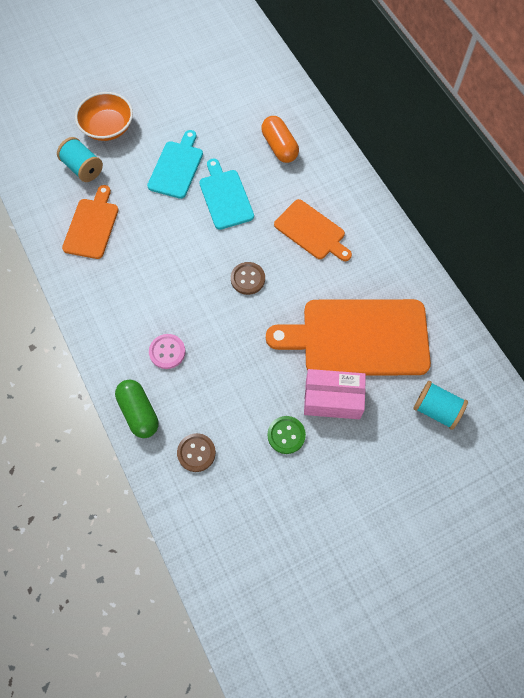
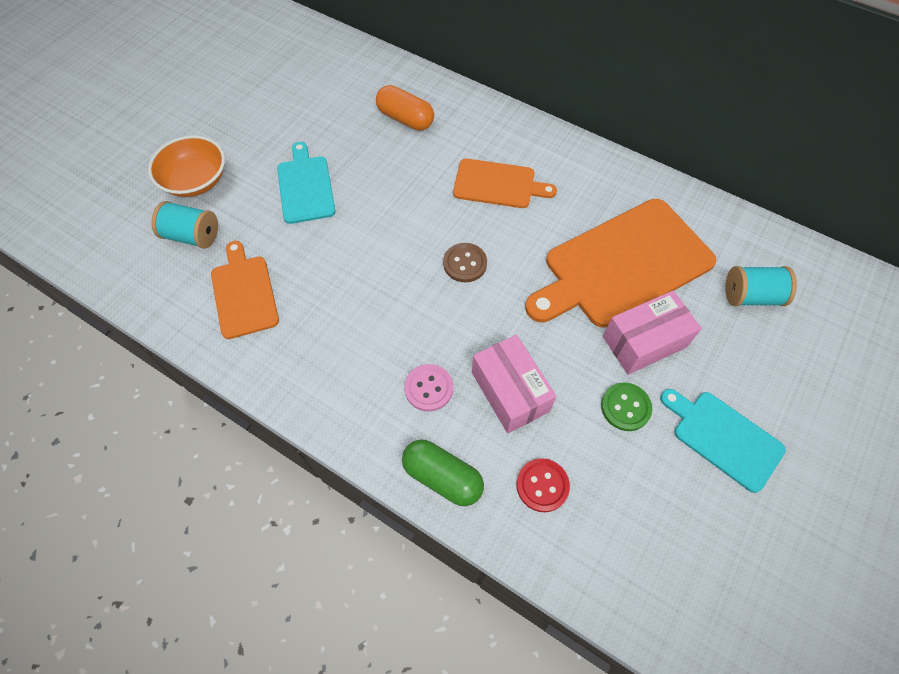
camera: 30 degrees left, 5 degrees down
brown button [177,433,216,472] -> red button [516,458,570,512]
turquoise cutting board [199,158,254,230] -> turquoise cutting board moved to [660,389,786,493]
none -> pink box [472,335,556,433]

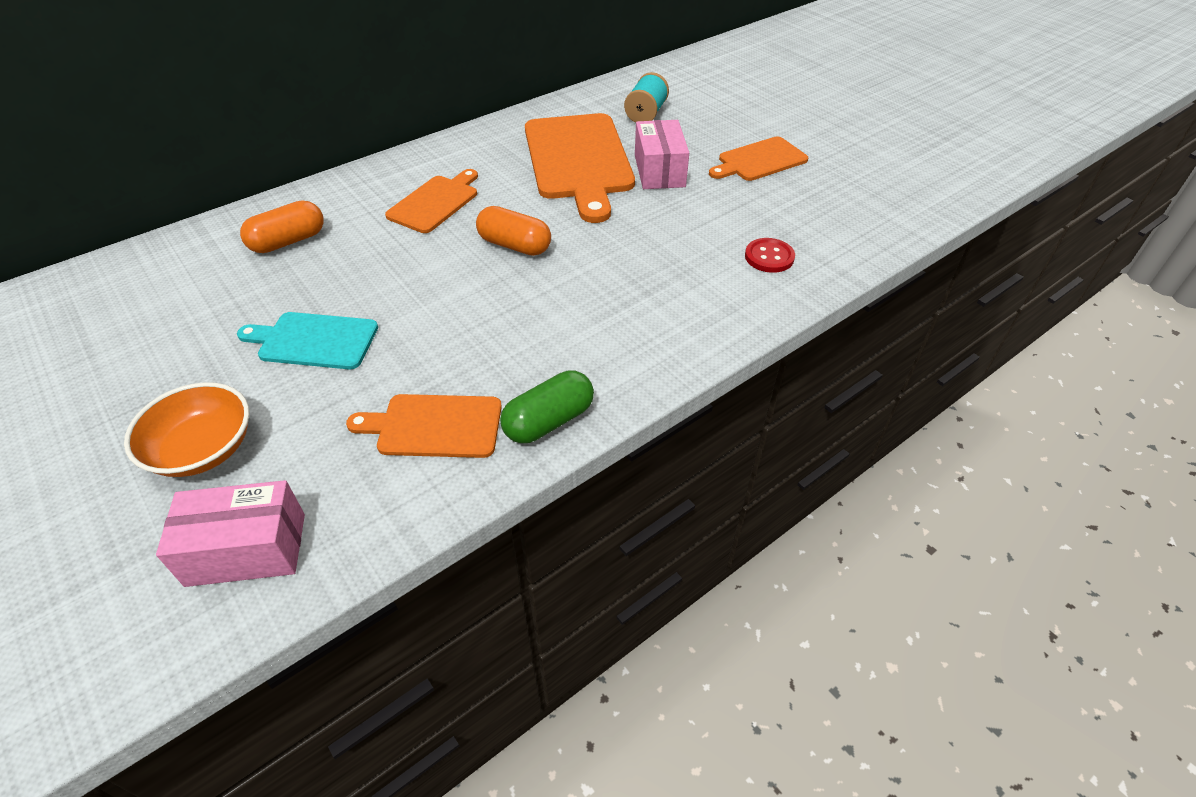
camera: 70 degrees left, 15 degrees down
turquoise spool [151,201,218,249] -> none
green capsule [402,440,484,506] -> green capsule moved to [500,370,594,443]
pink button [404,364,453,412] -> none
brown button [443,243,487,282] -> orange capsule [476,206,551,256]
pink box [472,335,556,433] -> pink box moved to [156,480,305,587]
green button [601,383,652,431] -> none
turquoise cutting board [660,389,786,493] -> orange cutting board [709,136,808,181]

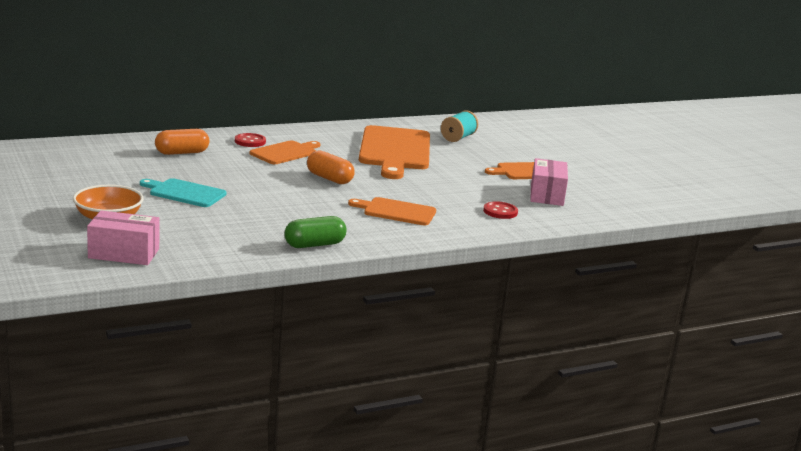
camera: 10 degrees right, 25 degrees down
orange cutting board [346,394,502,458] -> orange cutting board moved to [348,197,436,225]
pink box [635,120,689,189] -> pink box moved to [530,158,568,206]
none -> red button [235,133,266,147]

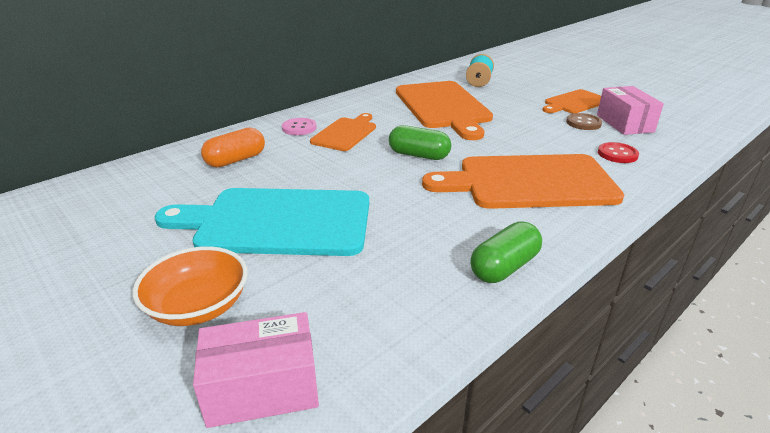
camera: 15 degrees left, 10 degrees up
turquoise cutting board [140,178,226,207] -> turquoise cutting board [155,188,369,256], size x1.81
red button [235,133,266,147] -> pink button [282,118,317,135]
orange capsule [307,150,355,184] -> green capsule [389,125,451,160]
orange cutting board [348,197,436,225] -> orange cutting board [422,154,624,209], size x1.81
none -> brown button [566,113,602,130]

